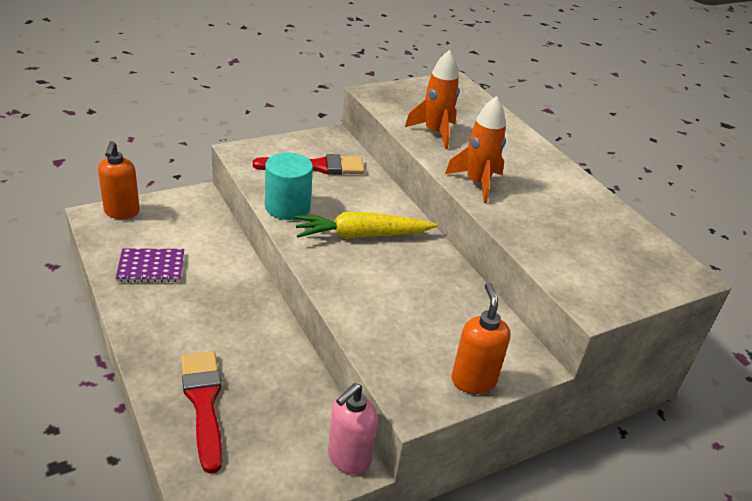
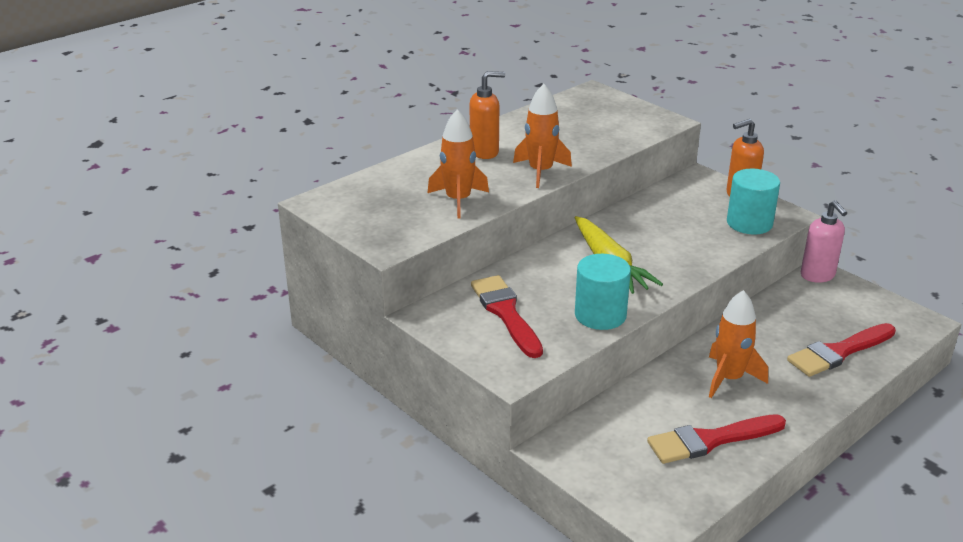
camera: 100 degrees left, 5 degrees down
orange soap dispenser [98,141,140,219] -> orange soap dispenser moved to [470,71,505,159]
purple notebook [116,248,184,282] -> red brush [647,414,786,464]
pink soap dispenser [328,383,378,475] -> pink soap dispenser turned 45 degrees clockwise [801,200,847,283]
none -> orange rocket [709,290,768,398]
none -> turquoise cylinder [727,169,780,234]

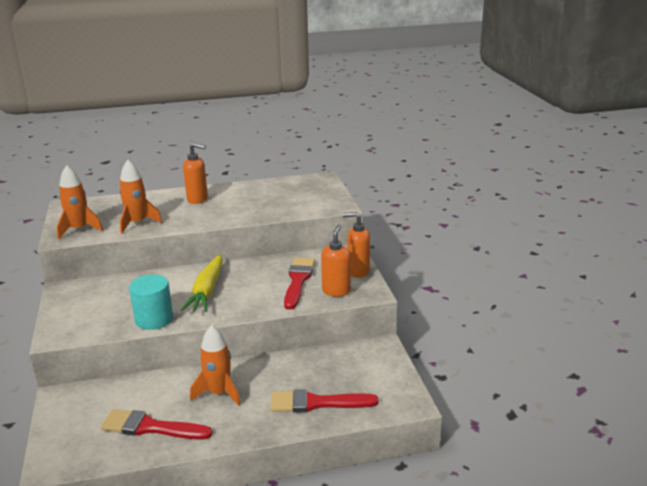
camera: 30 degrees right, 5 degrees down
red brush [471,275,543,358] -> red brush moved to [284,257,315,309]
orange rocket [513,84,572,188] -> orange rocket moved to [57,165,103,239]
turquoise cylinder [727,169,780,234] -> orange soap dispenser [321,224,350,297]
pink soap dispenser [801,200,847,283] -> none

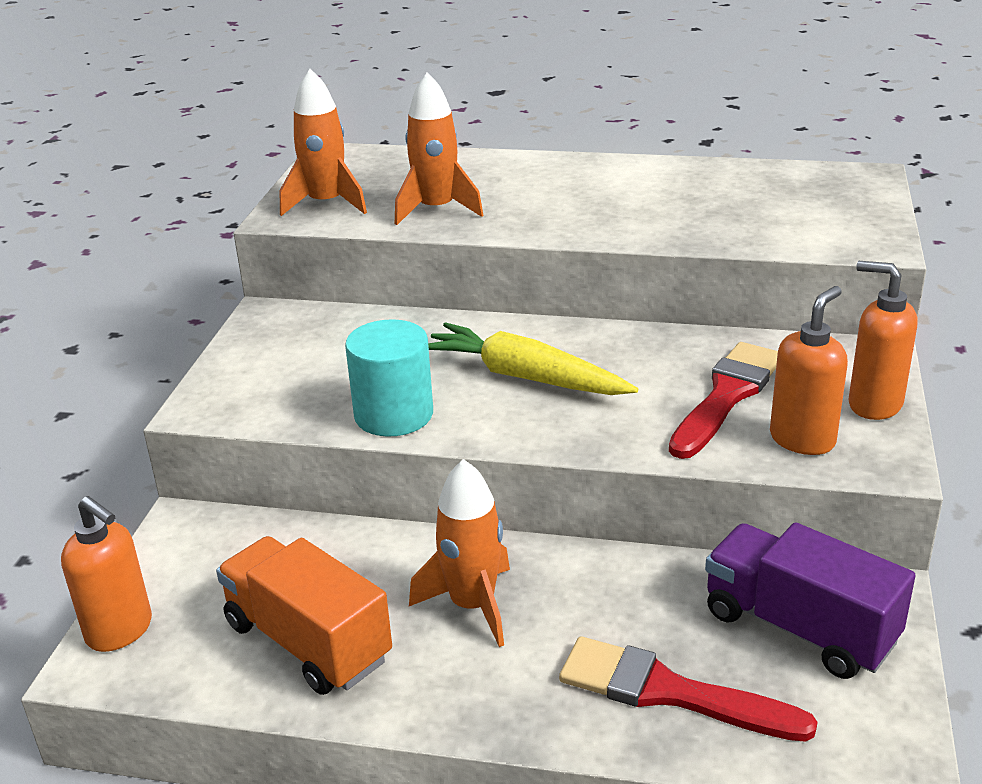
camera: 25 degrees right, 5 degrees up
red brush [101,409,212,440] -> orange truck [216,536,392,695]
yellow carrot [181,254,223,312] -> yellow carrot turned 90 degrees clockwise [428,322,638,395]
orange soap dispenser [183,143,208,204] -> orange soap dispenser moved to [61,496,152,652]
none -> purple truck [705,522,916,679]

